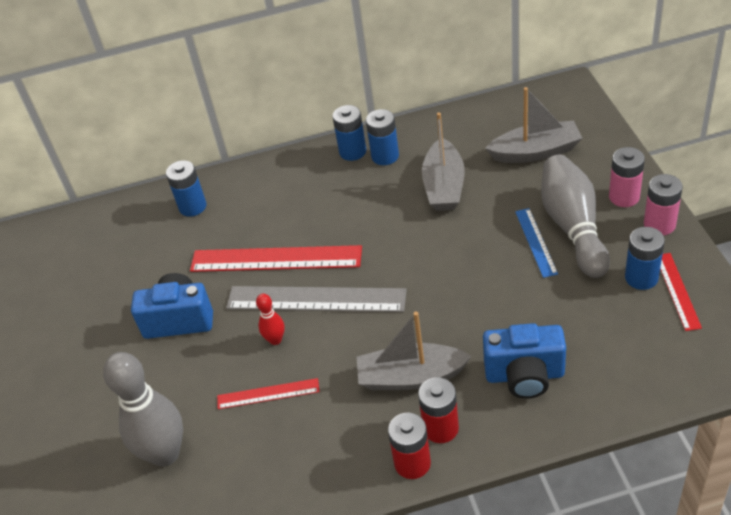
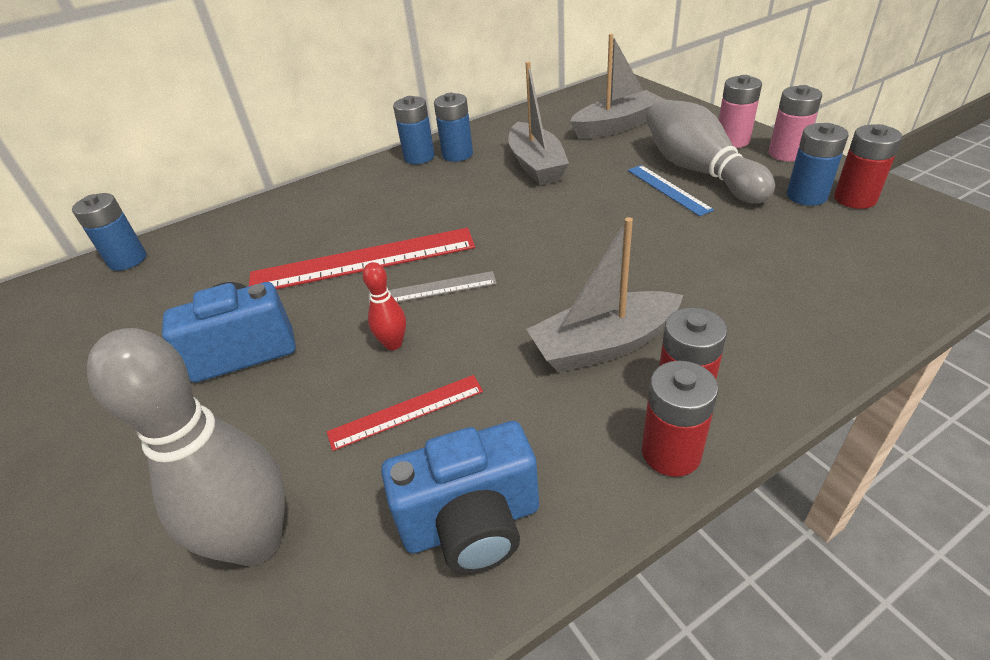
camera: 20 degrees left, 5 degrees down
blue battery [166,160,207,217] -> blue battery moved to [72,193,146,271]
grey ruler [226,286,407,312] -> grey ruler [368,271,497,304], size x0.53
blue camera [483,323,566,399] -> blue camera moved to [381,421,539,573]
red ruler [660,253,702,331] -> red battery [834,124,902,209]

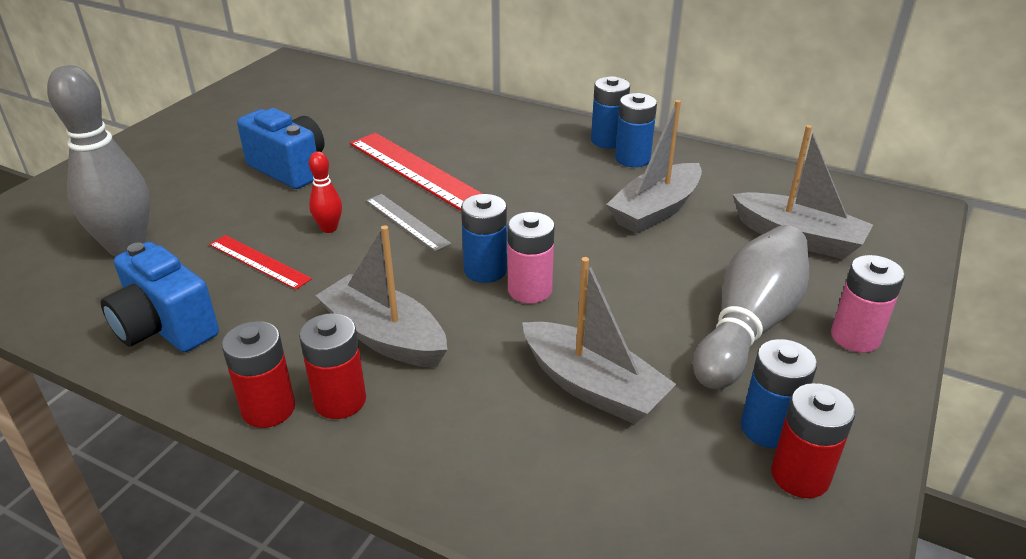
camera: 55 degrees right, 5 degrees down
blue battery [72,193,146,271] -> blue battery moved to [461,194,507,283]
blue ruler [628,165,714,216] -> none
pink battery [769,85,822,162] -> pink battery moved to [507,212,555,303]
none -> grey boat [522,257,676,424]

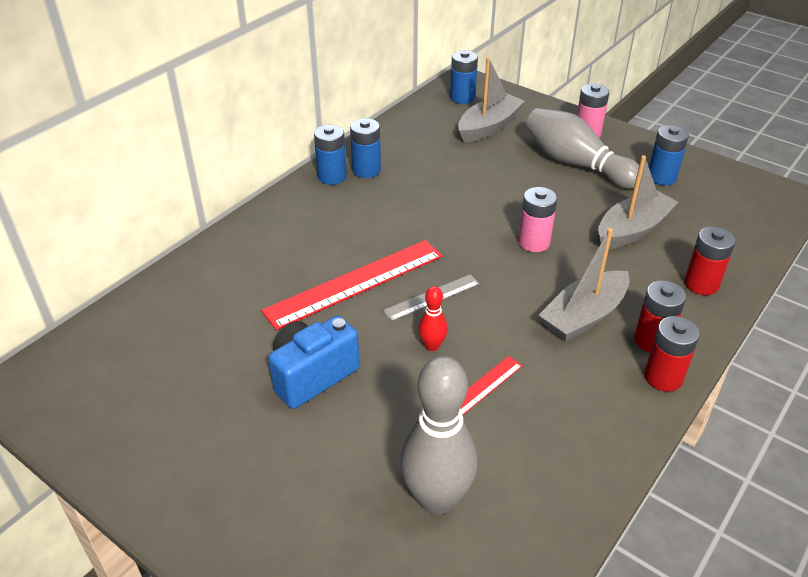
camera: 80 degrees left, 5 degrees up
blue camera [101,242,219,352] -> none
blue battery [461,194,507,283] -> blue battery moved to [450,50,478,104]
grey boat [606,100,702,234] -> none
red battery [771,383,855,498] -> red battery moved to [684,227,736,295]

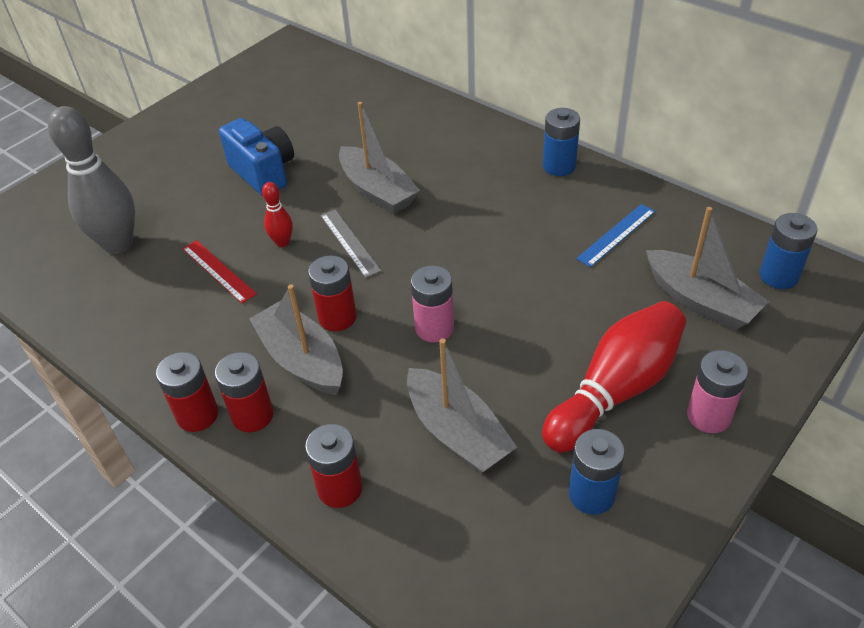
camera: 95 degrees right, 5 degrees up
red ruler [261,240,443,330] -> grey boat [339,102,420,214]
blue battery [350,118,381,178] -> none
grey bowling pin [525,108,639,189] -> red bowling pin [542,301,686,453]
none -> red battery [308,255,356,331]
none -> blue ruler [576,204,655,267]

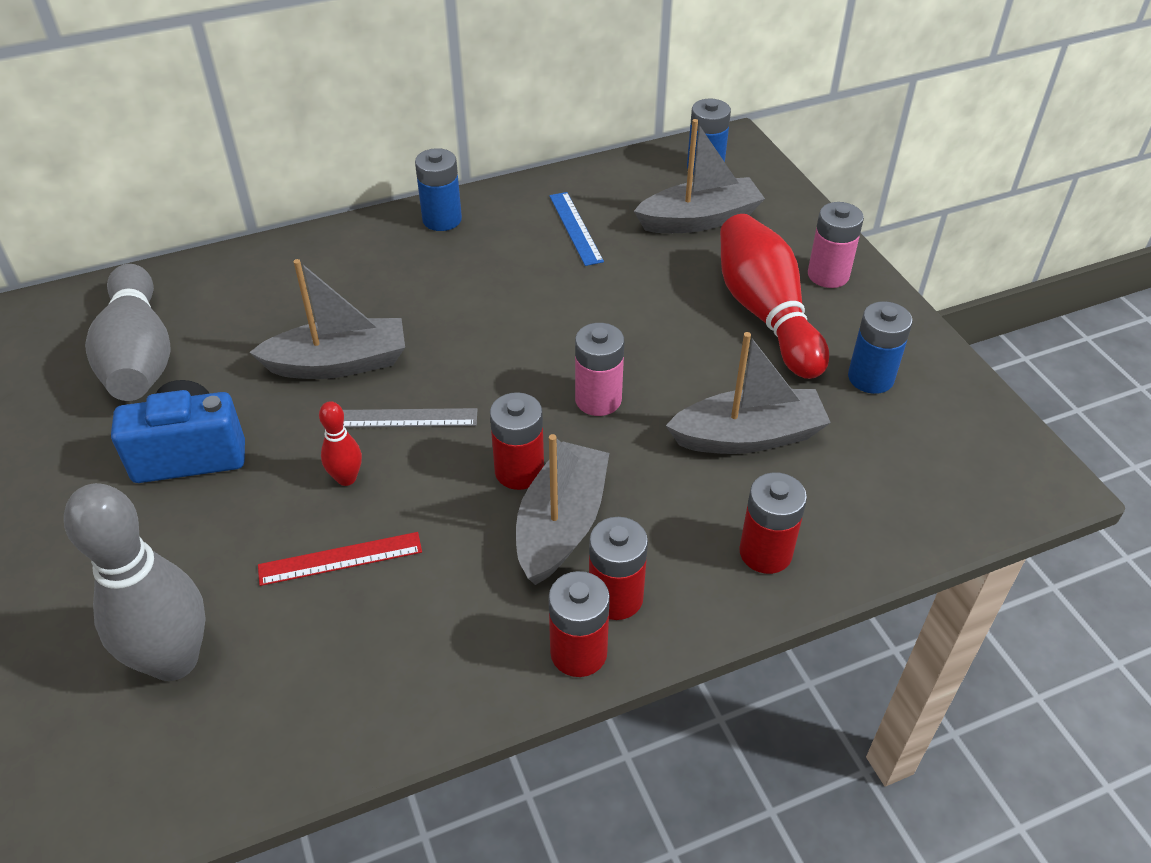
camera: 65 degrees left, 0 degrees up
grey boat [249,284,343,395] -> grey boat turned 120 degrees clockwise [516,434,609,585]
none -> grey bowling pin [85,264,171,401]

